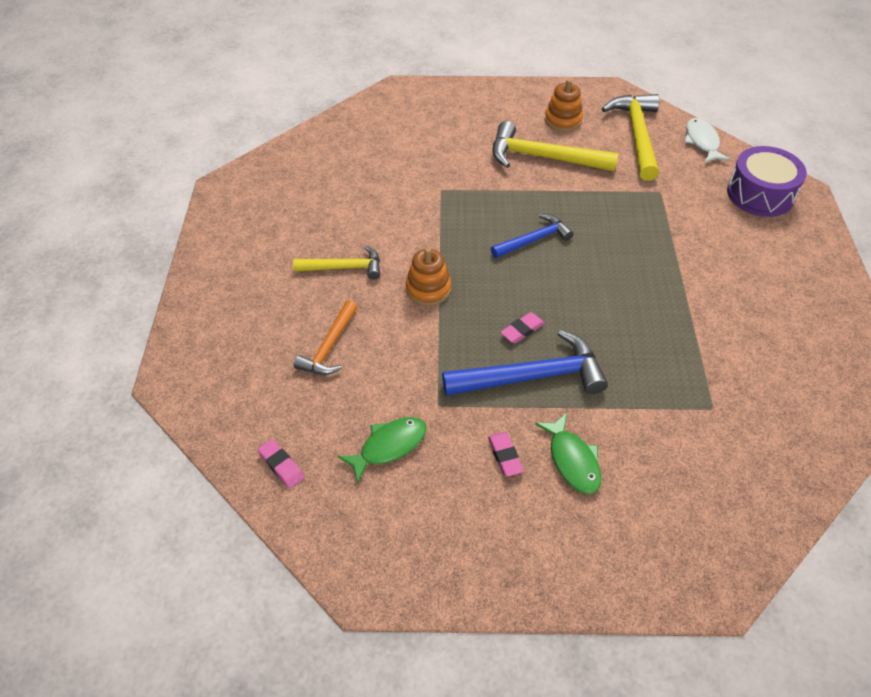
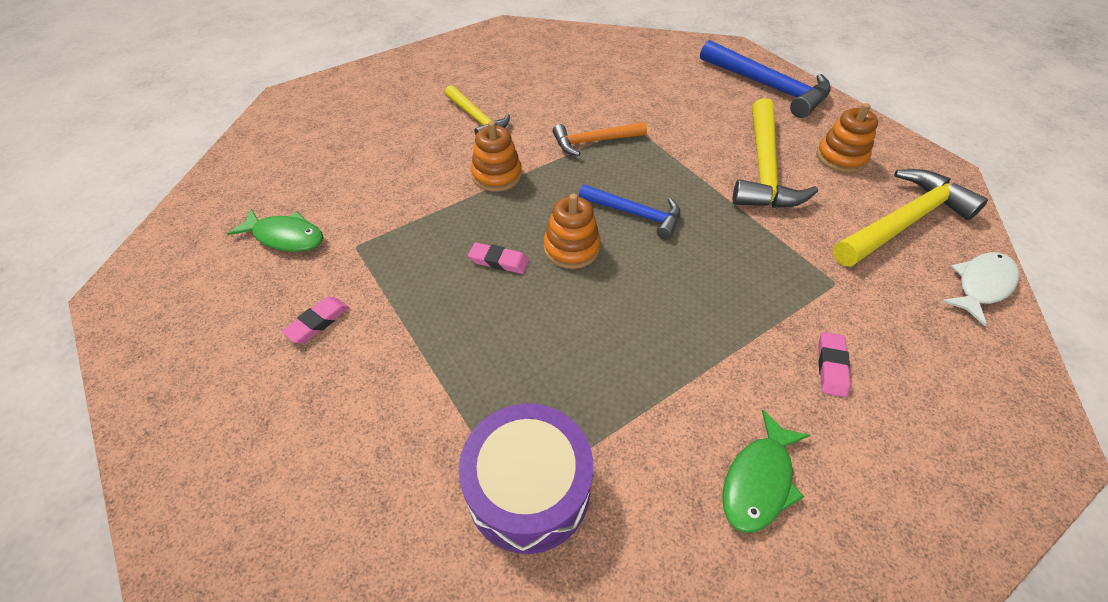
camera: 55 degrees right, 0 degrees up
pink eraser [258,439,304,488] -> pink eraser moved to [818,332,850,397]
orange hammer [293,300,357,375] -> orange hammer moved to [553,122,647,156]
blue hammer [442,330,608,396] -> blue hammer moved to [700,40,831,118]
yellow hammer [493,121,619,171] -> yellow hammer turned 150 degrees counterclockwise [733,98,818,208]
green fish [535,413,601,494] -> green fish moved to [722,410,810,533]
purple drum [727,146,807,217] -> purple drum moved to [459,403,593,554]
none -> orange stacking toy [544,194,601,269]

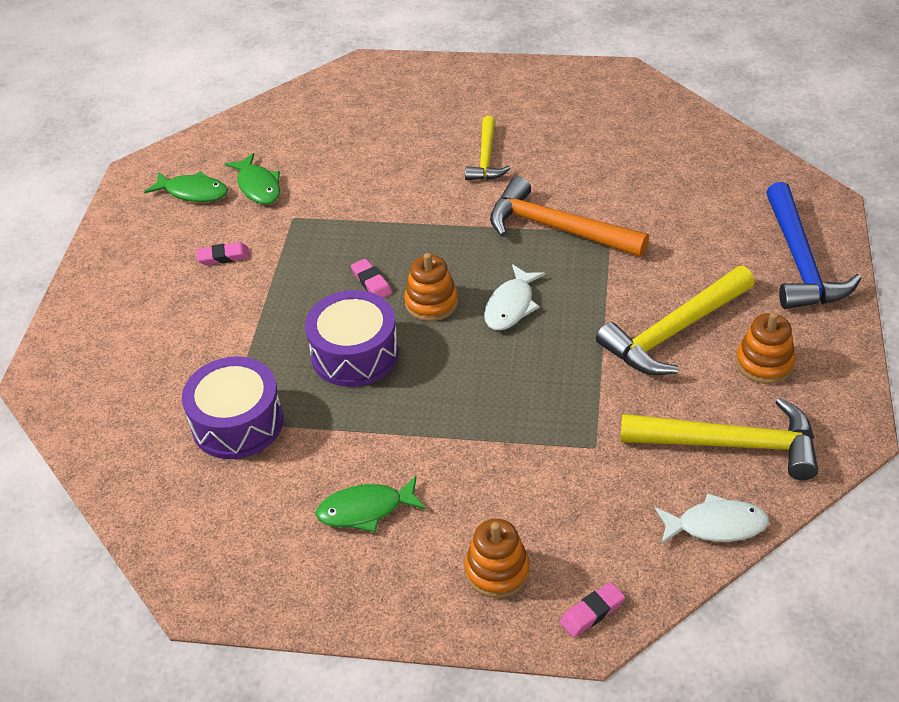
camera: 45 degrees right, 5 degrees down
orange stacking toy [471,121,522,192] -> orange stacking toy moved to [465,519,530,598]
orange hammer [553,122,647,156] -> orange hammer [490,176,649,257], size x1.64
blue hammer [579,184,681,240] -> white fish [484,264,546,330]
pink eraser [818,332,850,397] -> pink eraser moved to [560,582,625,638]
none -> green fish [144,171,228,202]
none -> purple drum [305,290,399,387]

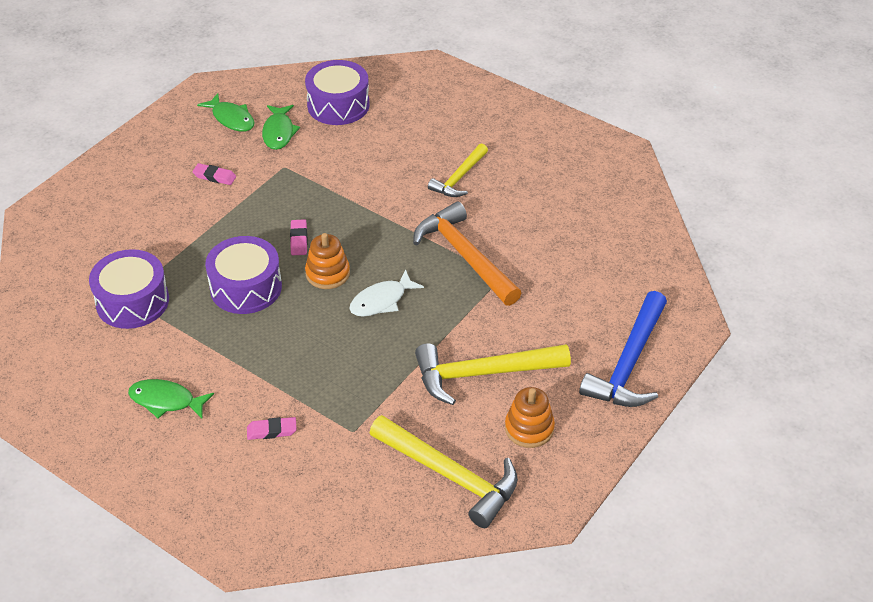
camera: 25 degrees right, 0 degrees up
orange stacking toy [465,519,530,598] -> none
pink eraser [560,582,625,638] -> pink eraser moved to [247,417,297,440]
white fish [655,493,769,544] -> none
none -> purple drum [305,60,370,125]

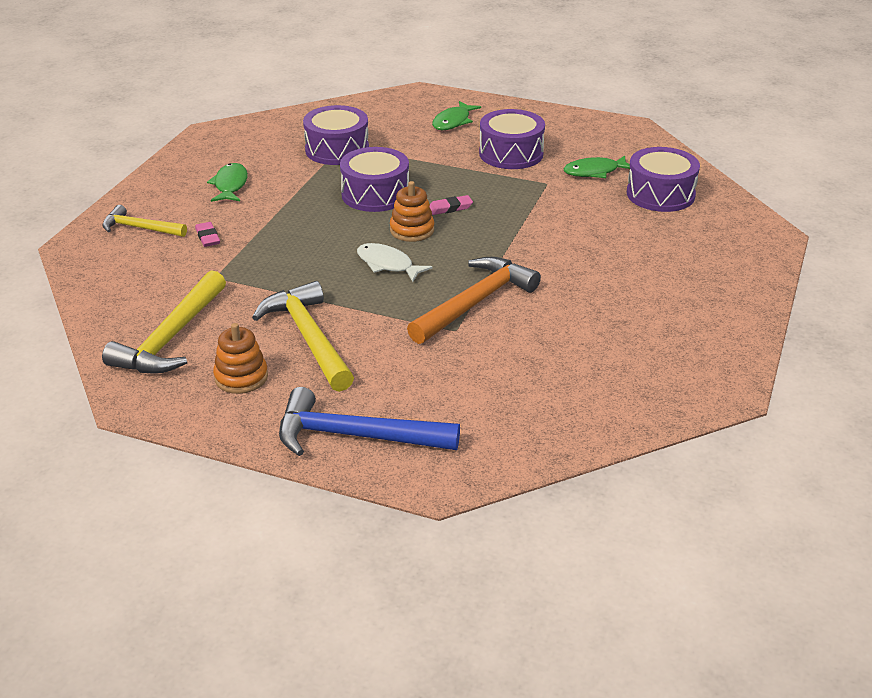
camera: 75 degrees right, 10 degrees down
pink eraser [192,163,236,185] -> purple drum [479,109,545,169]
green fish [197,93,255,132] -> green fish moved to [432,101,481,130]
yellow hammer [428,143,488,197] -> yellow hammer moved to [102,205,187,237]

